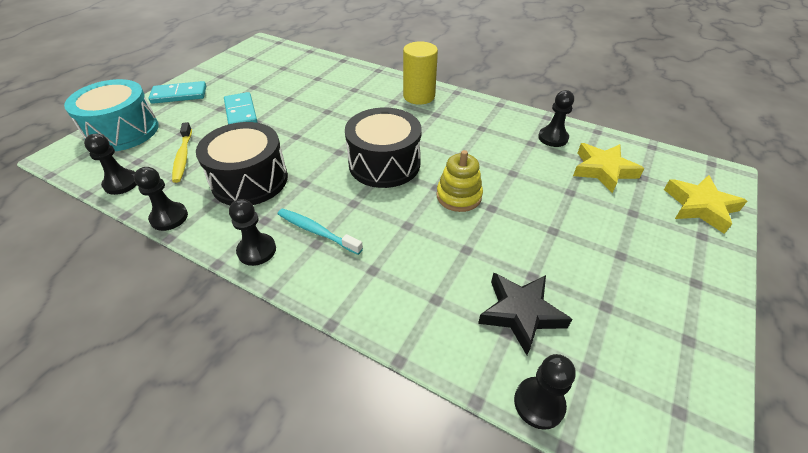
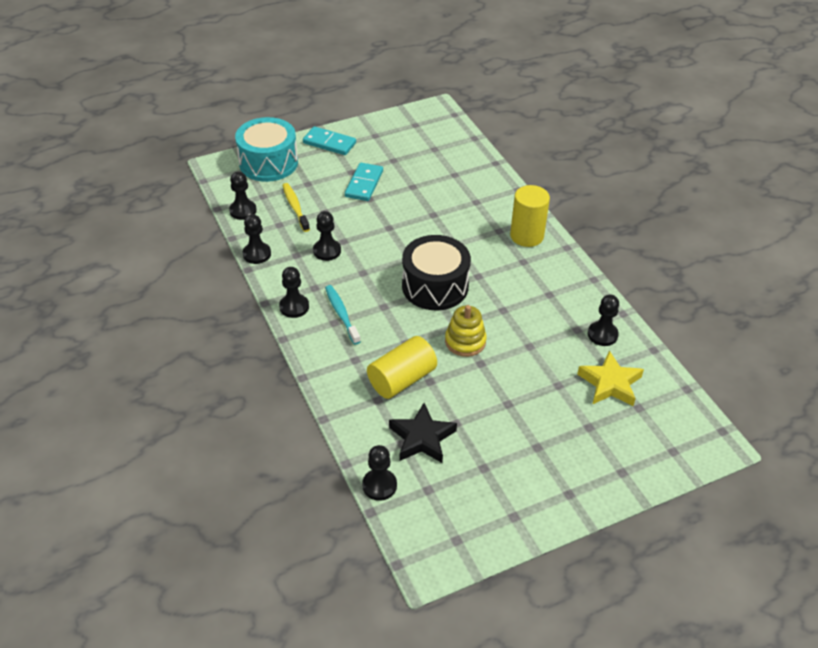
camera: 35 degrees right, 0 degrees up
yellow toothbrush [172,122,192,183] -> yellow toothbrush turned 135 degrees clockwise [282,183,310,232]
black drum [196,122,288,205] -> black pawn [313,211,341,261]
yellow star [664,175,747,234] -> none
none -> yellow cylinder [367,336,437,399]

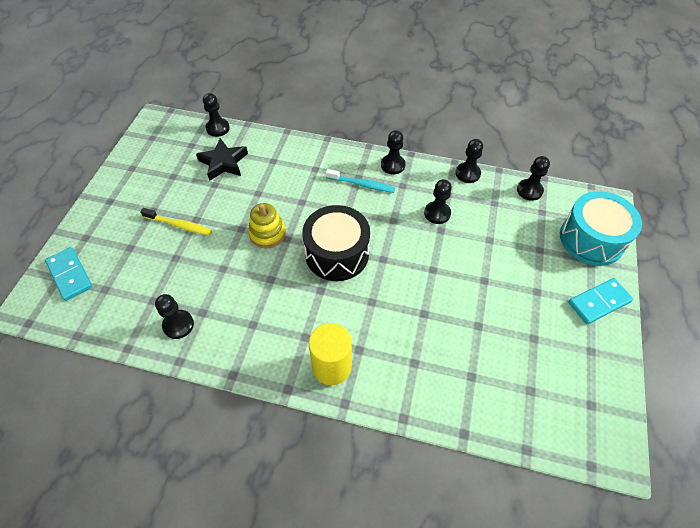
camera: 130 degrees right, 10 degrees up
yellow toothbrush [282,183,310,232] -> yellow toothbrush moved to [140,208,212,236]
turquoise domino [345,163,383,201] -> turquoise domino moved to [45,247,92,301]
yellow cylinder [367,336,437,399] -> none
yellow star [577,350,644,406] -> none

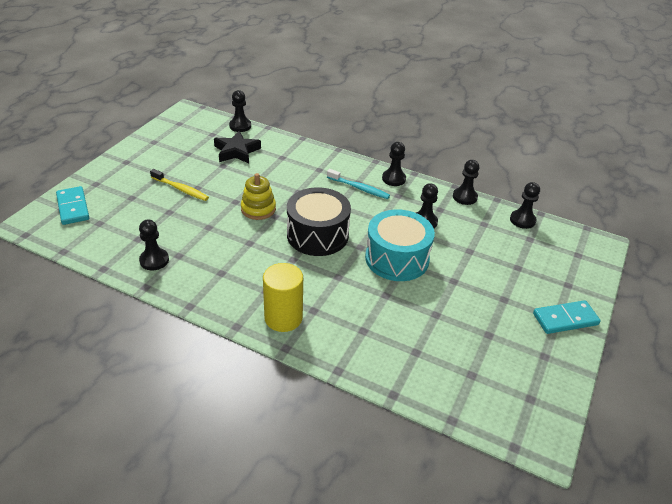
camera: 10 degrees right, 15 degrees down
turquoise drum [560,191,642,266] -> turquoise drum moved to [365,209,435,281]

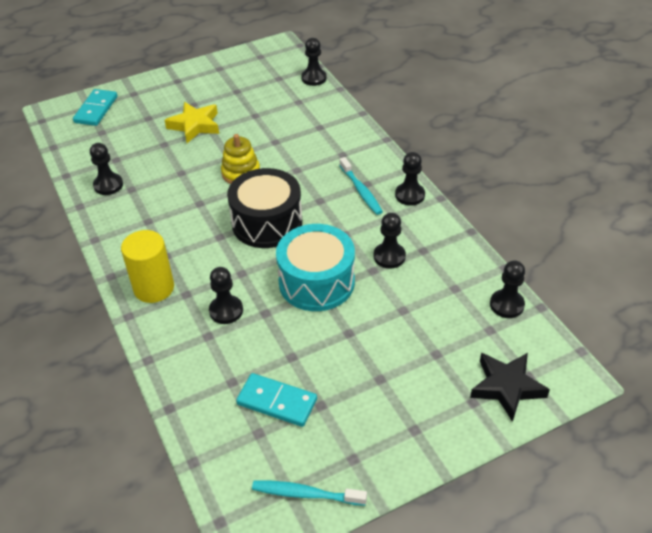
camera: 40 degrees right, 5 degrees up
yellow toothbrush [150,169,209,201] -> yellow star [165,102,219,143]
black star [214,131,261,163] -> black star moved to [470,353,550,422]
black pawn [453,160,479,205] -> black pawn moved to [209,267,243,324]
turquoise domino [533,300,601,334] -> turquoise domino moved to [236,373,317,427]
none -> turquoise toothbrush [252,480,367,506]

